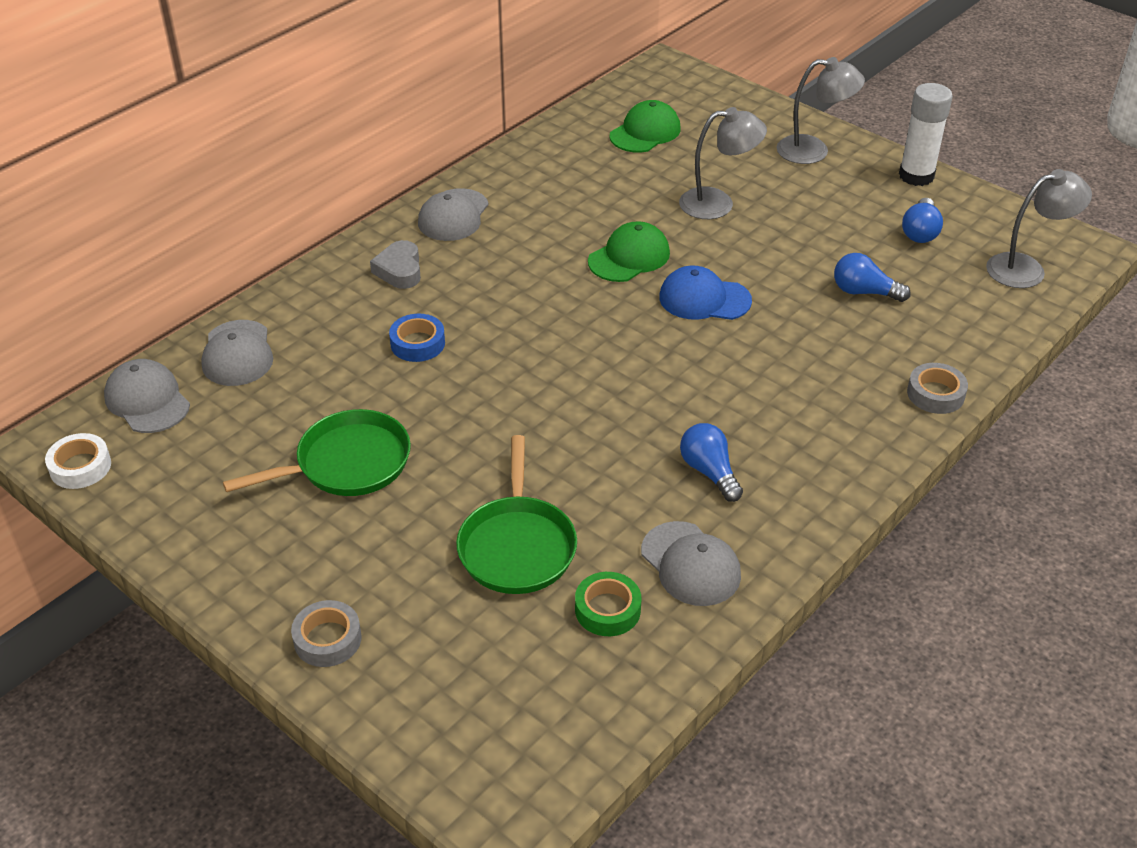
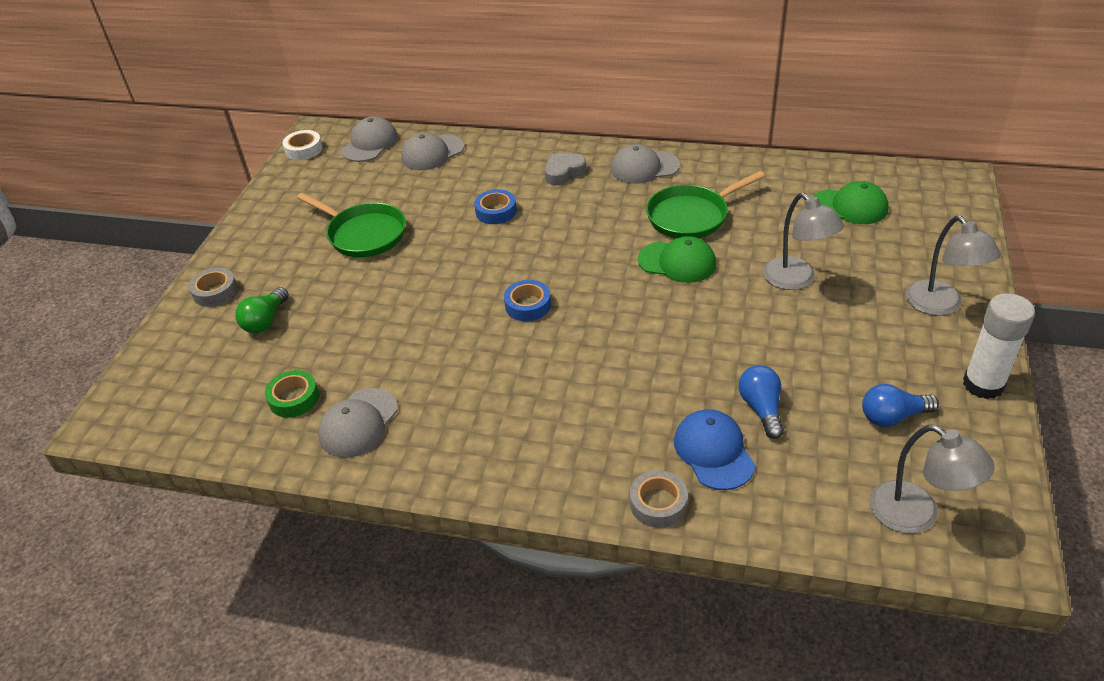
camera: 65 degrees right, 0 degrees up
green pan [456,435,577,594] -> green pan moved to [646,171,765,238]
blue cap [659,266,752,320] -> blue cap moved to [674,409,755,490]
blue light bulb [680,423,743,502] -> none
none -> green light bulb [235,287,289,333]
none -> blue tape [504,280,551,321]

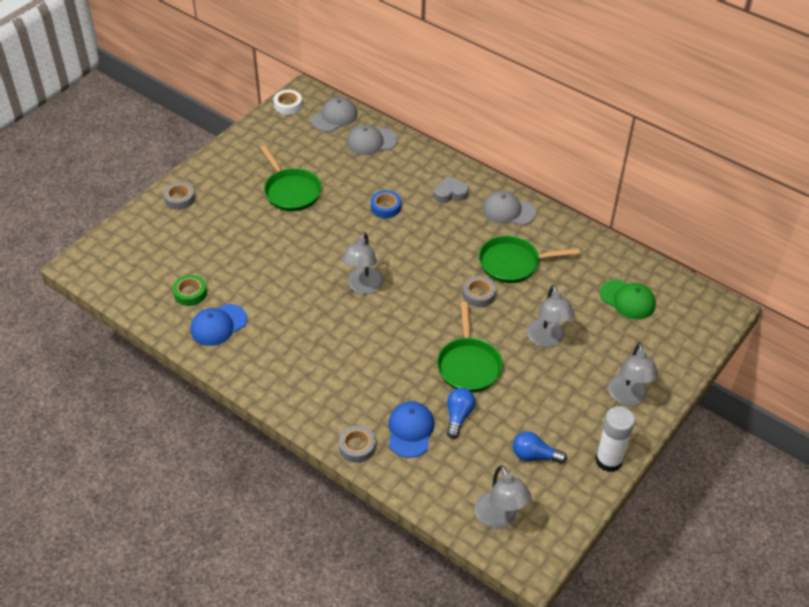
camera: 20 degrees right, 5 degrees up
green light bulb [235,287,289,333] -> none
grey cap [318,388,398,458] -> blue cap [191,304,247,346]
blue tape [504,280,551,321] -> grey lamp [342,232,384,294]
green cap [638,236,716,283] -> grey tape [463,276,496,307]
none -> green pan [437,302,503,392]

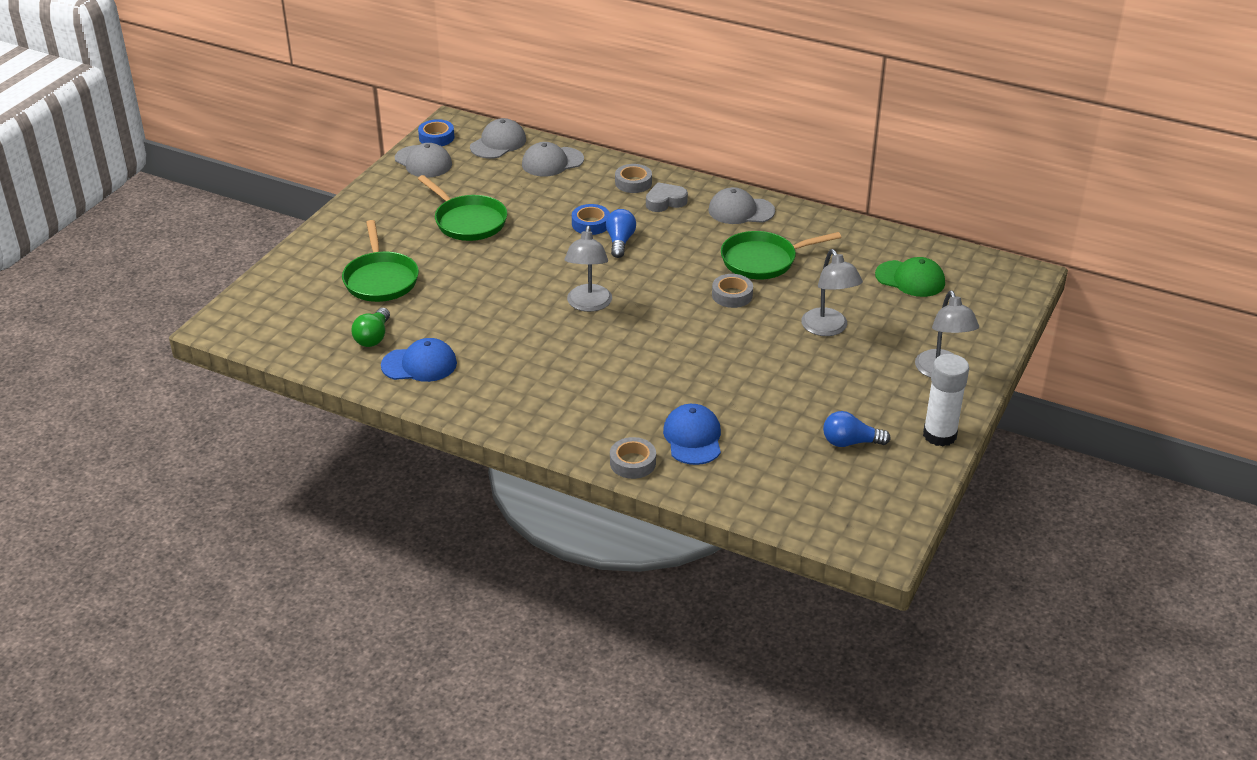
camera: 10 degrees left, 10 degrees down
grey tape [163,182,195,210] -> grey tape moved to [615,164,652,193]
green tape [173,275,207,306] -> green light bulb [351,308,390,347]
blue cap [191,304,247,346] -> blue cap turned 135 degrees counterclockwise [381,338,457,382]
white tape [274,90,302,114] -> blue tape [418,119,454,146]
green pan [437,302,503,392] -> green pan moved to [342,220,419,302]
blue light bulb [447,388,476,439] -> blue light bulb moved to [606,209,636,258]
grey lamp [475,465,531,529] -> none
none -> grey cap [395,143,452,178]

